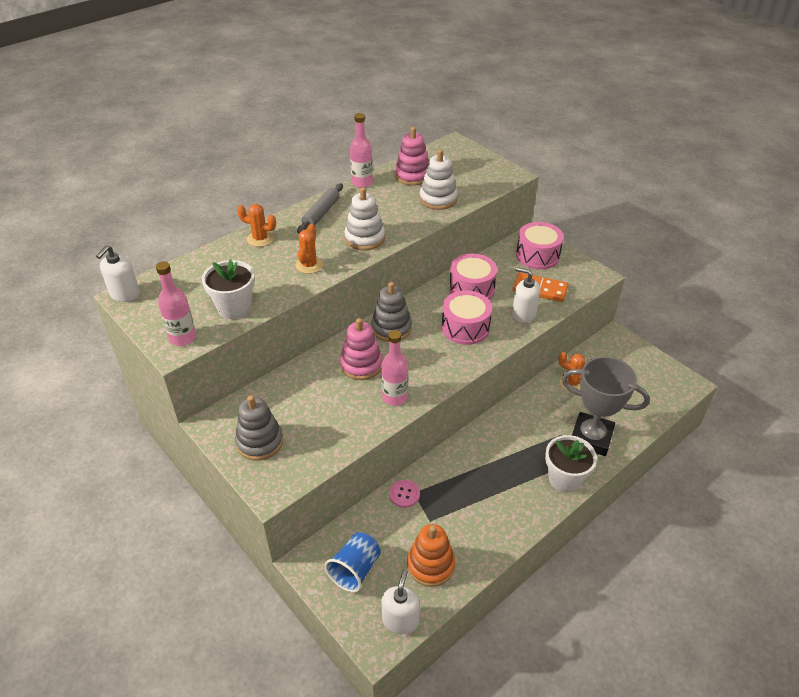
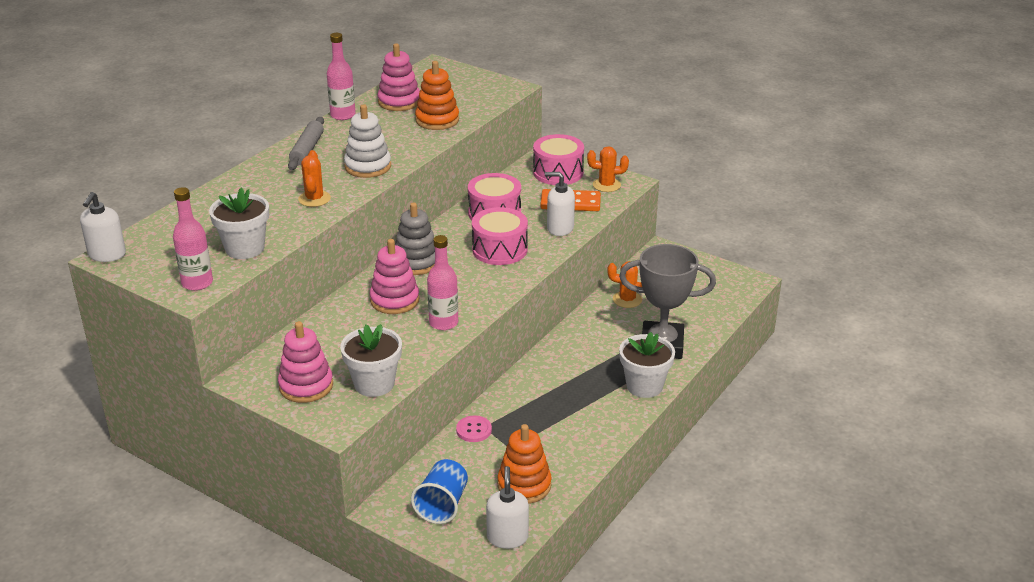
camera: 15 degrees left, 10 degrees down
grey stacking toy [235,395,283,461] -> pink stacking toy [278,321,333,403]
orange cactus [237,204,276,247] -> orange cactus moved to [587,146,629,192]
white stacking toy [420,149,458,210] -> orange stacking toy [415,61,459,130]
none -> white flower pot [340,324,402,397]

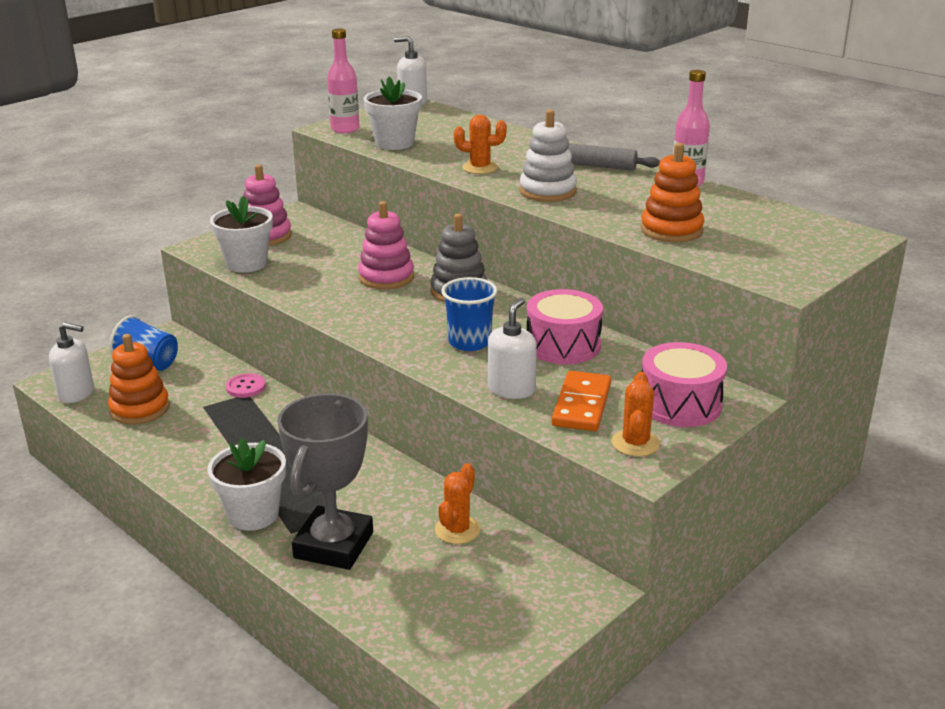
camera: 100 degrees right, 5 degrees down
pink stacking toy [377,43,420,111] -> none
pink bottle [427,235,458,330] -> none
pink drum [472,207,528,265] -> blue cup [441,277,498,351]

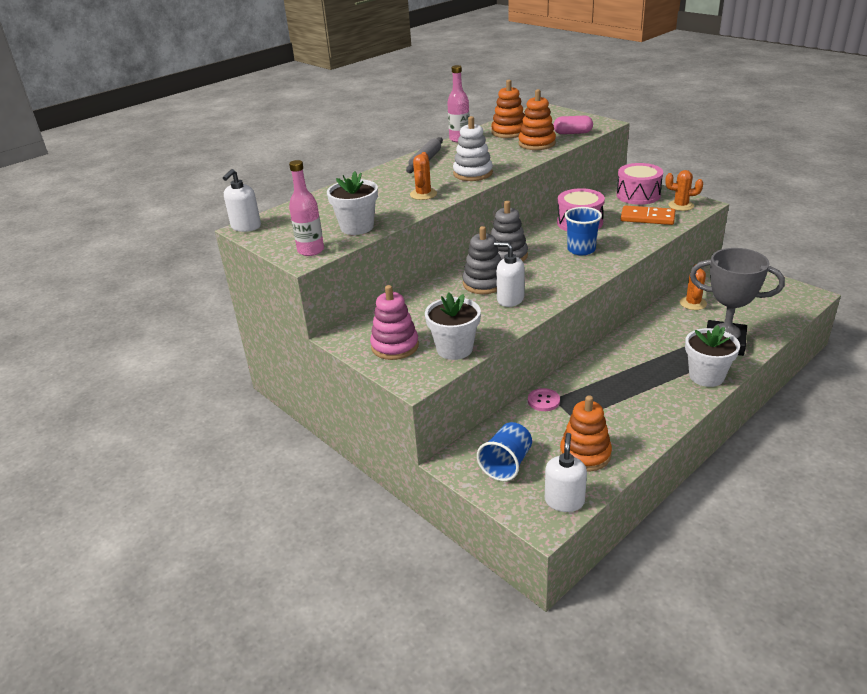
camera: 85 degrees left, 5 degrees up
pink stacking toy [358,201,414,289] -> grey stacking toy [462,226,501,294]
orange cactus [435,463,480,544] -> orange cactus turned 75 degrees clockwise [680,264,707,310]
white soap dispenser [488,298,537,399] -> white soap dispenser moved to [494,242,525,307]
none -> orange stacking toy [491,80,525,138]
none -> pink capsule [553,116,593,134]

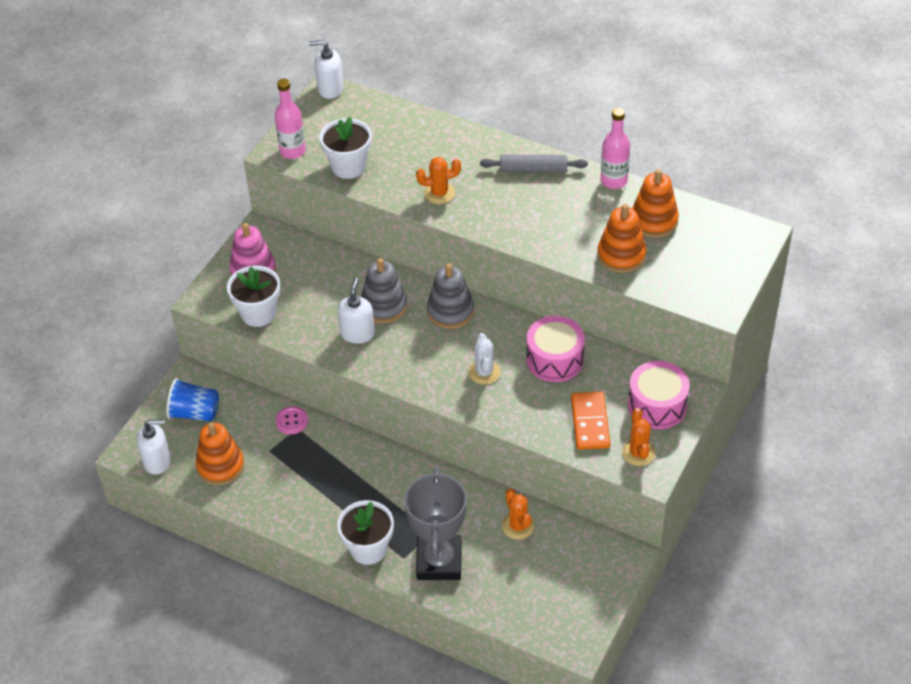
camera: 70 degrees right, 15 degrees up
white stacking toy [453,116,493,181] -> none
pink capsule [553,116,593,134] -> none
blue cup [565,207,602,255] -> white cactus [469,333,500,384]
orange cactus [680,264,707,310] -> orange cactus turned 75 degrees clockwise [502,489,535,540]

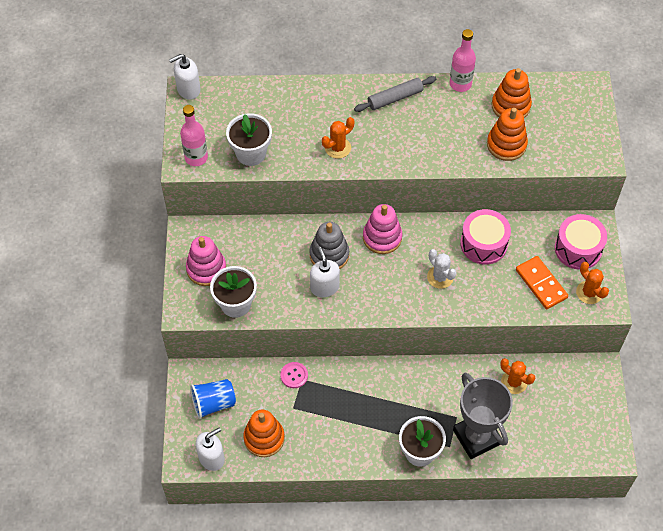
camera: 30 degrees left, 10 degrees up
grey stacking toy [427,263,474,329] -> pink stacking toy [363,204,402,254]

